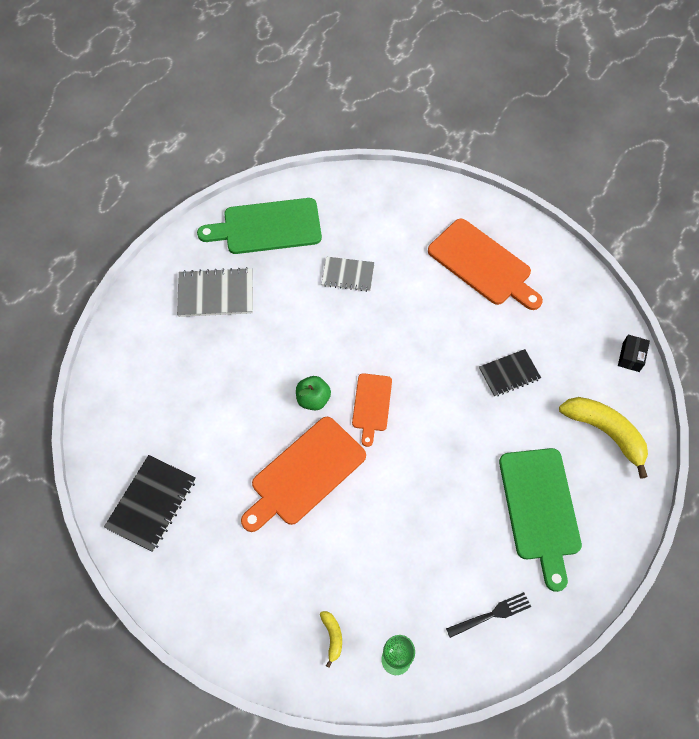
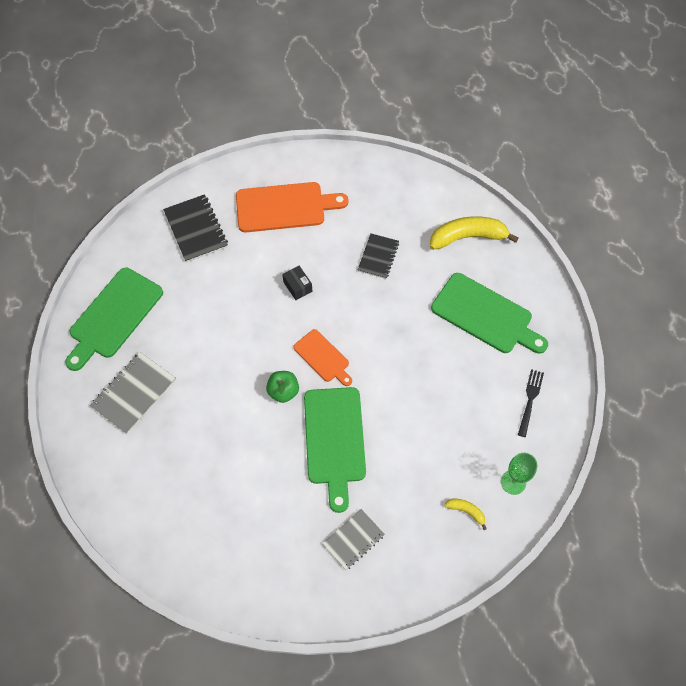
camera: 50 degrees left, 0 degrees up
black notebook [104,455,196,552] -> black notebook moved to [163,194,228,263]
orange cutting board [241,417,366,532] -> green cutting board [304,387,366,513]
grey notebook [321,257,375,292] -> grey notebook moved to [322,509,385,570]
black box [618,335,650,372] -> black box moved to [282,266,312,300]

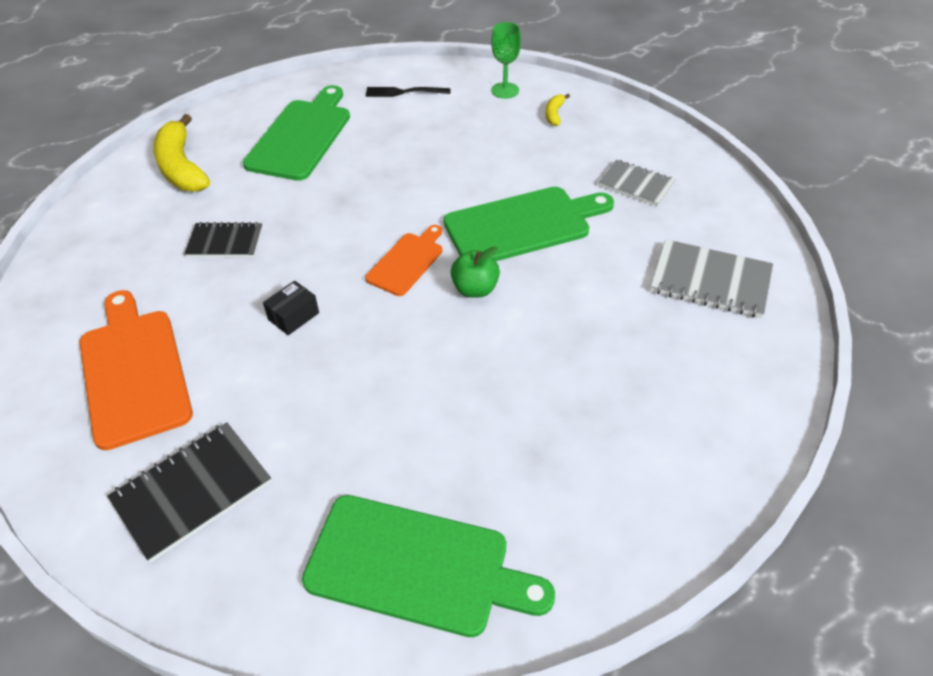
camera: 105 degrees left, 15 degrees down
grey notebook [90,352,176,434] -> grey notebook moved to [650,239,773,318]

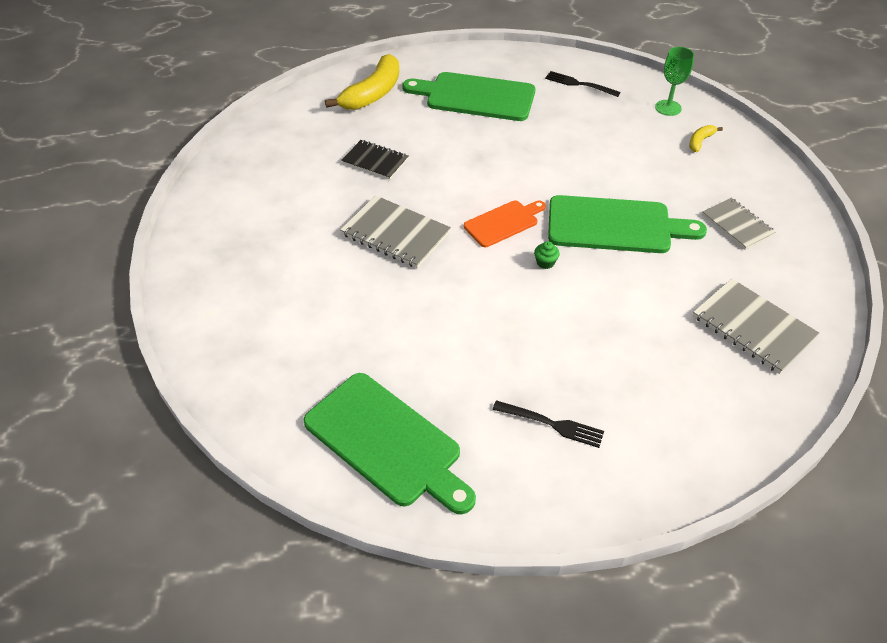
camera: 25 degrees right, 0 degrees up
orange cutting board [80,290,193,450] -> none
black notebook [107,422,271,563] -> none
yellow banana [153,114,210,191] -> yellow banana turned 150 degrees counterclockwise [325,54,399,110]
green cutting board [243,85,350,181] -> green cutting board turned 120 degrees counterclockwise [402,72,536,121]
black box [263,281,319,335] -> grey notebook [340,195,451,268]
green apple [451,246,500,298] -> green cupcake [534,241,560,269]
none -> black fork [493,400,604,448]

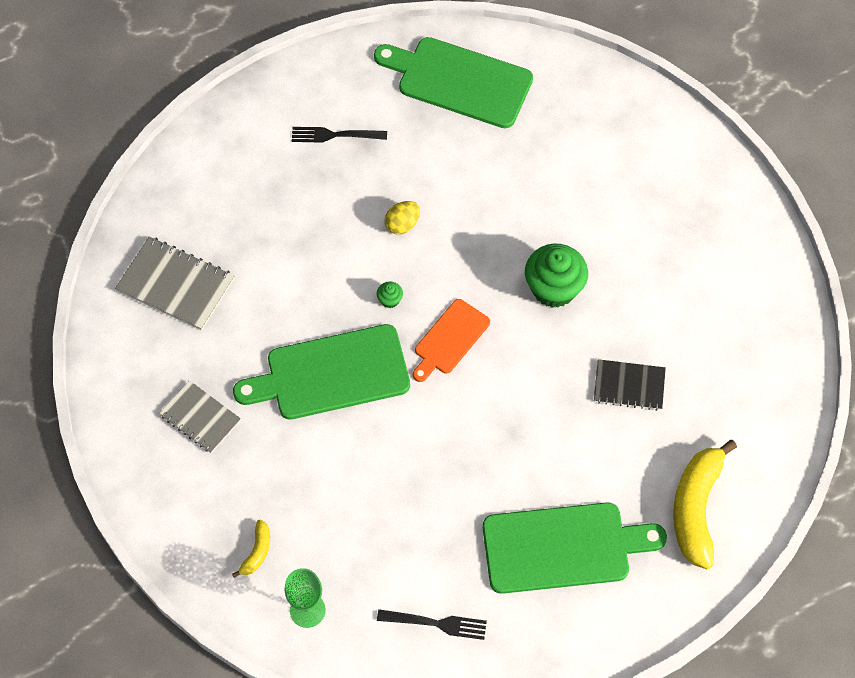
camera: 160 degrees right, 15 degrees up
grey notebook [340,195,451,268] -> green cupcake [525,244,588,308]
none -> yellow egg [384,201,420,235]

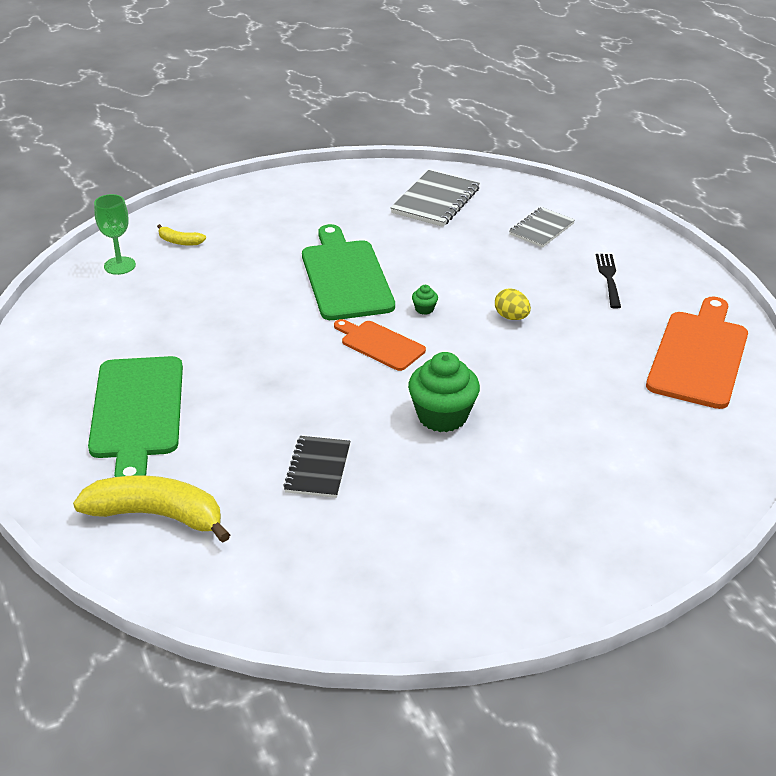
camera: 90 degrees right, 25 degrees down
grey notebook [159,380,241,453] -> grey notebook moved to [509,207,575,248]
green cutting board [374,37,533,128] -> orange cutting board [646,297,748,409]
black fork [377,609,487,640] -> none

